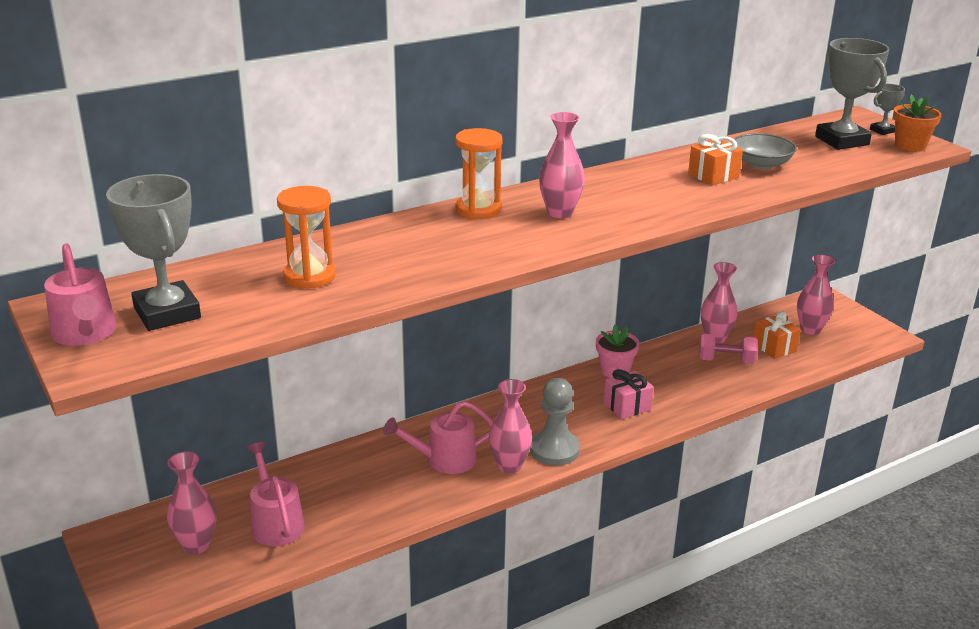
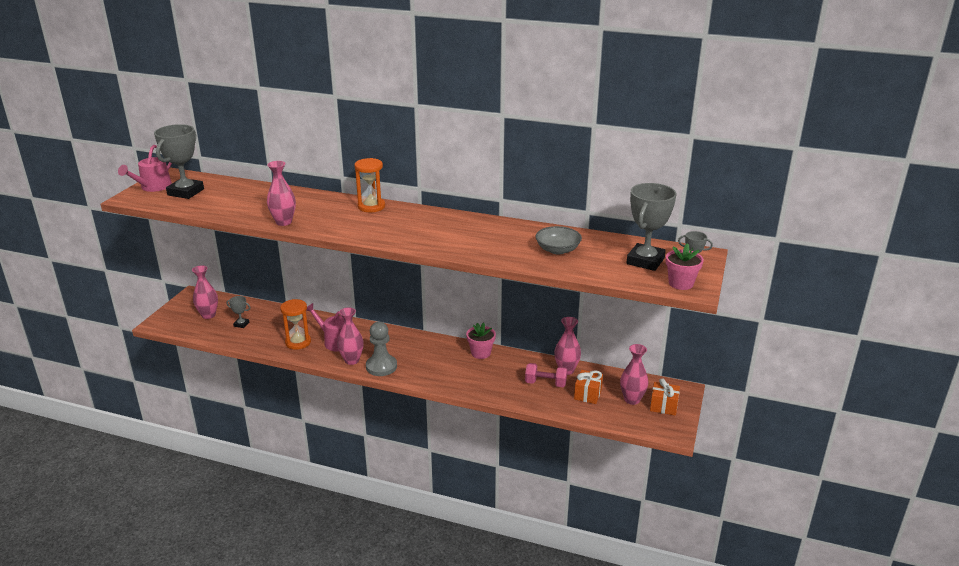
camera: 50 degrees right, 0 degrees up
pink watering can [246,442,305,546] -> grey trophy [226,296,251,328]
orange hourglass [277,186,336,289] -> orange hourglass moved to [280,299,311,350]
pink vase [539,112,585,218] -> pink vase moved to [267,161,296,226]
pink gift [604,369,654,419] -> none
orange gift [688,134,743,185] -> orange gift moved to [650,378,680,415]
pink dumbbell [699,333,758,364] -> pink dumbbell turned 45 degrees counterclockwise [525,363,567,387]
orange flower pot [893,94,942,152] -> pink flower pot [666,243,704,290]

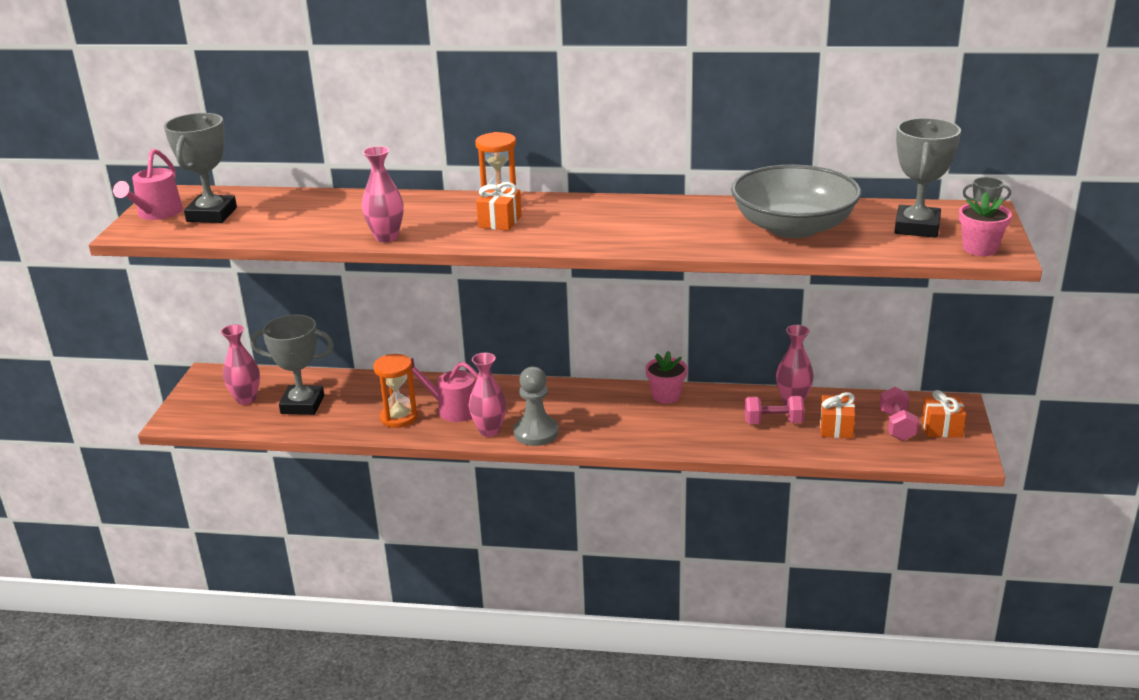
camera: 10 degrees left, 0 degrees up
grey trophy [226,296,251,328] -> grey trophy [251,314,334,415], size x2.10
grey bowl [536,226,582,254] -> grey bowl [731,164,861,238], size x1.98
pink vase [620,344,648,405] -> pink dumbbell [880,387,919,441]
none -> orange gift [476,182,522,231]

